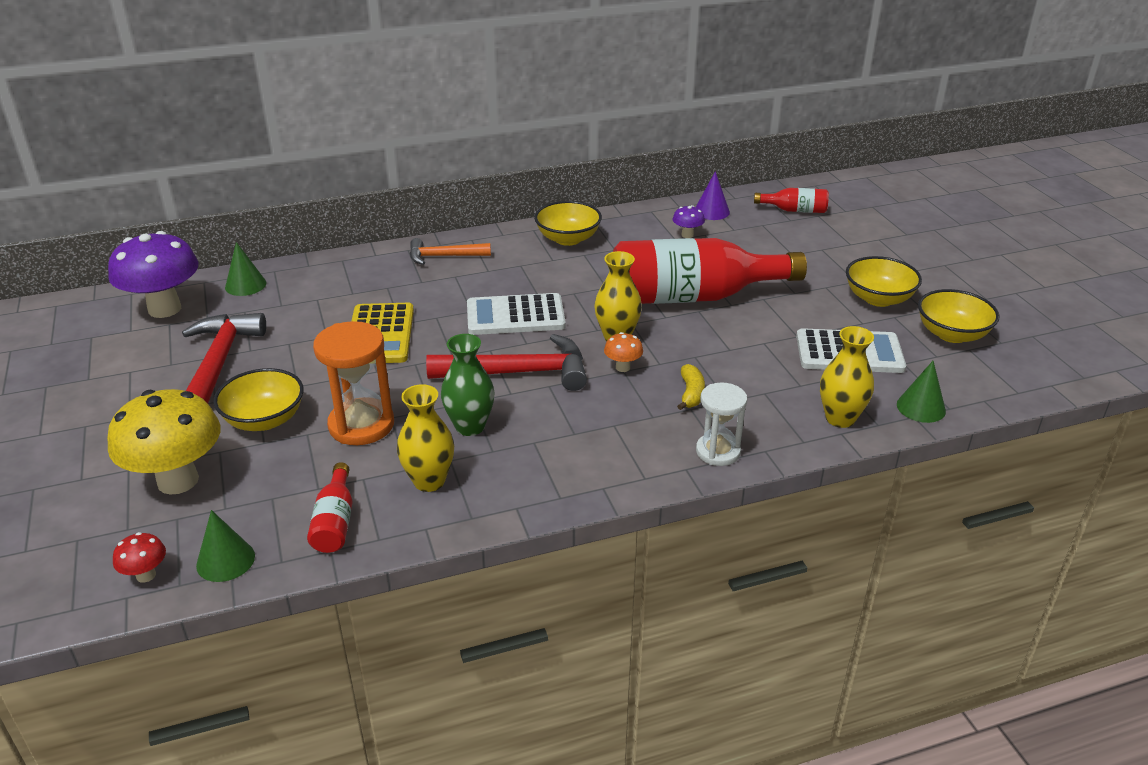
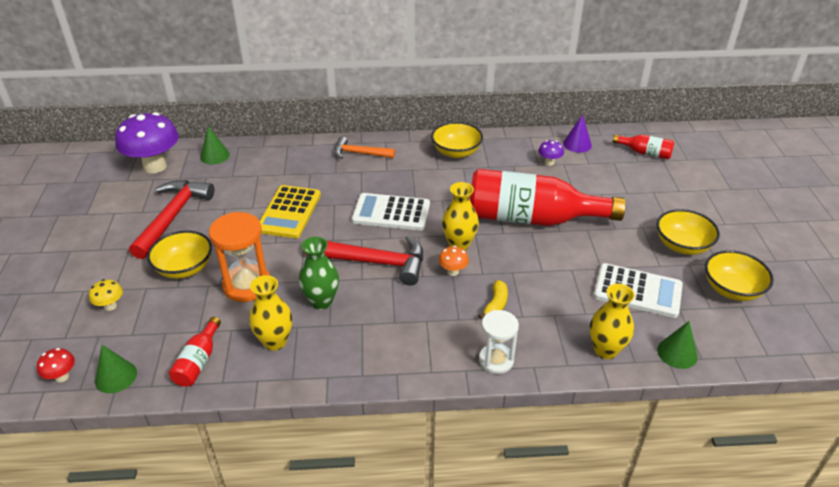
camera: 15 degrees right, 5 degrees up
yellow mushroom [107,389,220,495] -> yellow mushroom [89,279,123,311], size x0.43

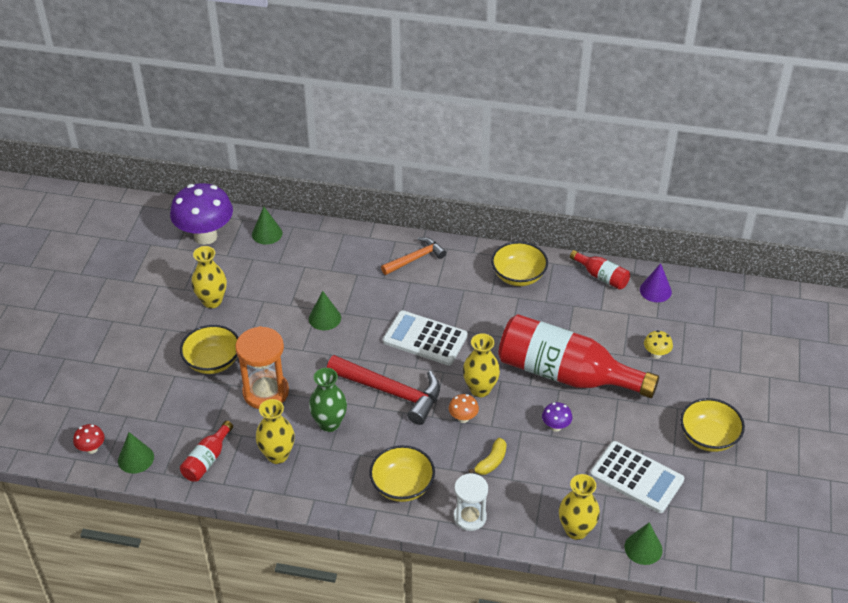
camera: 15 degrees right, 5 degrees up
yellow mushroom [89,279,123,311] -> yellow mushroom moved to [644,330,673,359]
red hammer [129,180,214,259] -> yellow vase [191,246,227,308]
yellow calculator [260,185,321,238] -> green cone [309,291,341,330]
orange hammer [334,136,395,159] -> orange hammer turned 120 degrees clockwise [381,237,446,275]
purple mushroom [538,140,564,166] -> purple mushroom moved to [542,402,572,431]
red bottle [613,134,674,159] -> red bottle moved to [570,250,630,290]
yellow bowl [705,250,774,301] -> yellow bowl moved to [369,445,435,502]

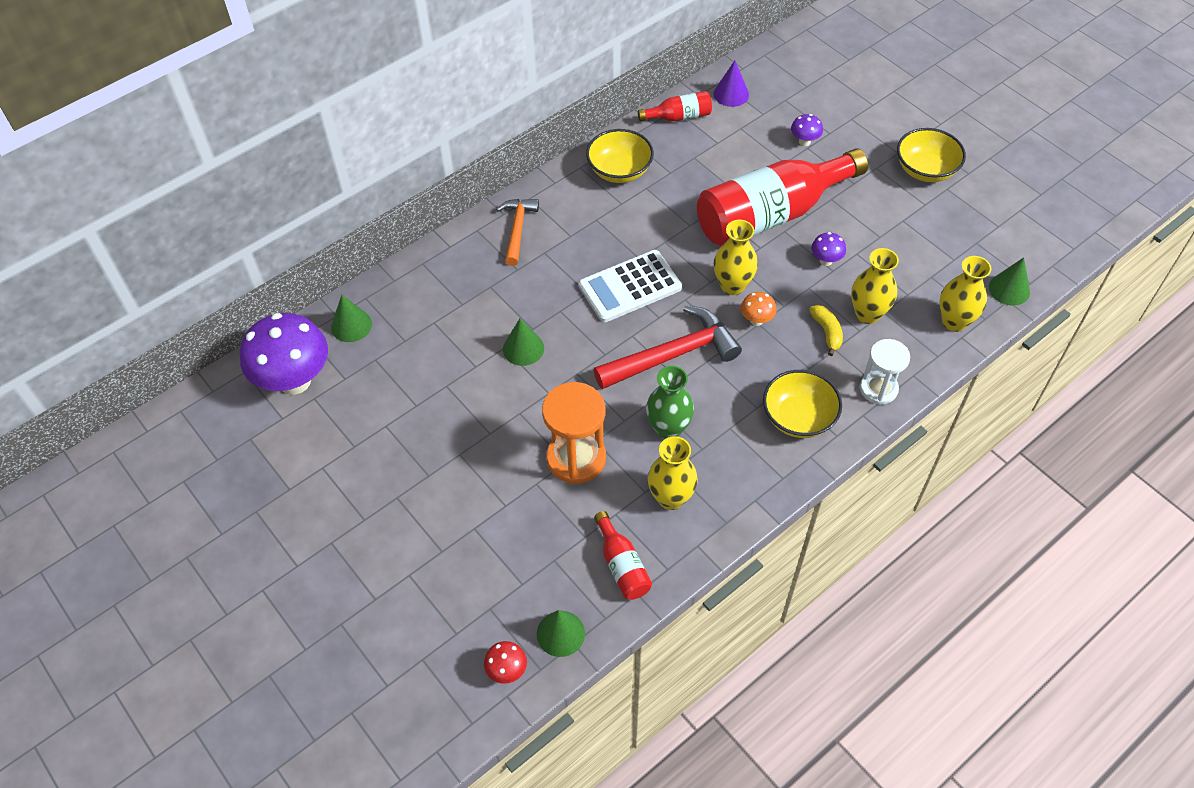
camera: 50 degrees left, 10 degrees up
yellow bowl [180,325,239,374] -> none
yellow vase [191,246,227,308] -> yellow vase moved to [851,248,899,324]
white calculator [590,441,684,513] -> none
yellow mushroom [644,330,673,359] -> purple mushroom [791,114,823,146]

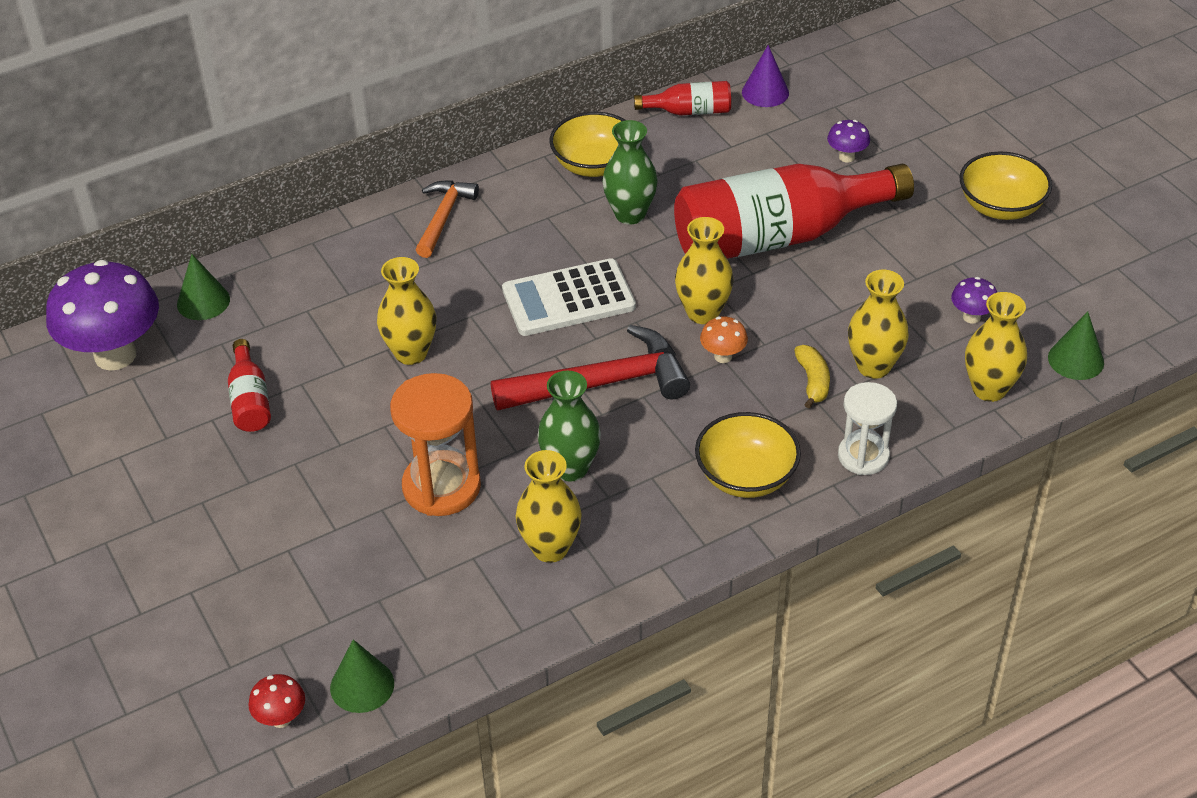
camera: 10 degrees right, 10 degrees down
green cone [503,318,544,366] -> yellow vase [377,257,436,365]
red bottle [594,511,652,600] -> red bottle moved to [228,339,271,432]
purple mushroom [811,232,846,266] -> purple mushroom moved to [951,277,997,324]
none -> green vase [602,120,658,225]

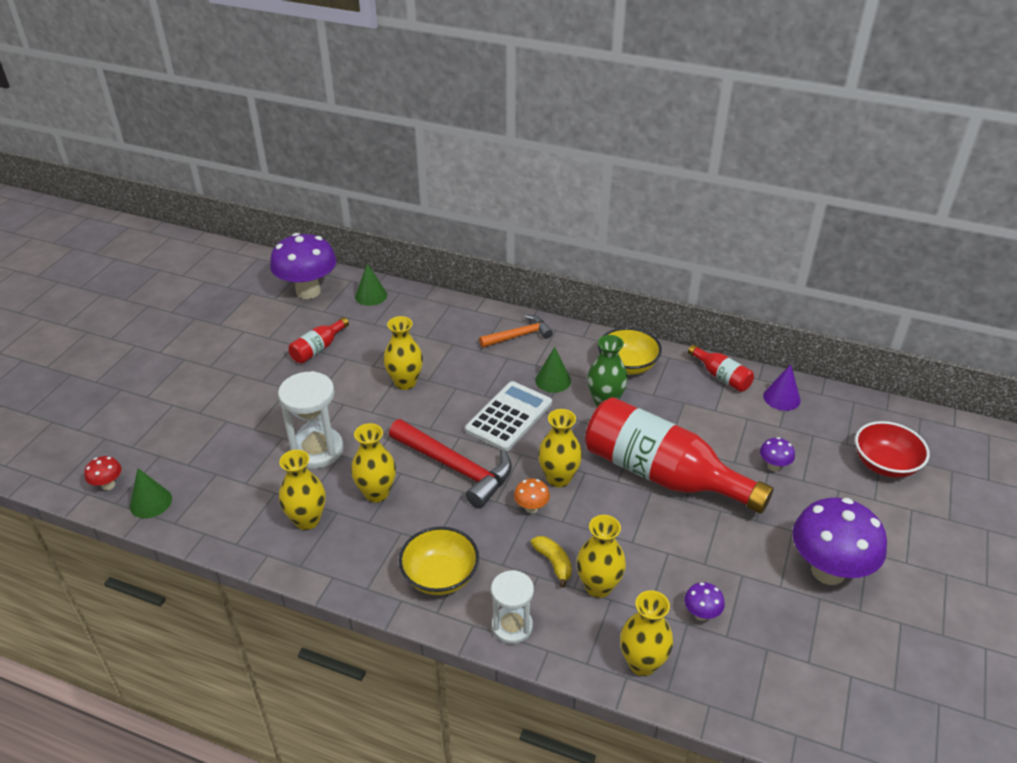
camera: 50 degrees right, 5 degrees down
orange hourglass [390,373,481,516] -> white hourglass [278,371,344,469]
white calculator [502,258,636,336] -> white calculator turned 90 degrees clockwise [465,381,552,451]
green vase [537,371,601,482] -> yellow vase [351,423,396,503]
yellow banana [794,345,830,408] -> yellow banana turned 75 degrees counterclockwise [531,536,572,588]
yellow bowl [960,152,1052,220] -> purple mushroom [793,498,887,585]
green cone [1048,311,1104,380] -> green cone moved to [535,347,571,393]
none -> red bowl [855,421,930,478]

